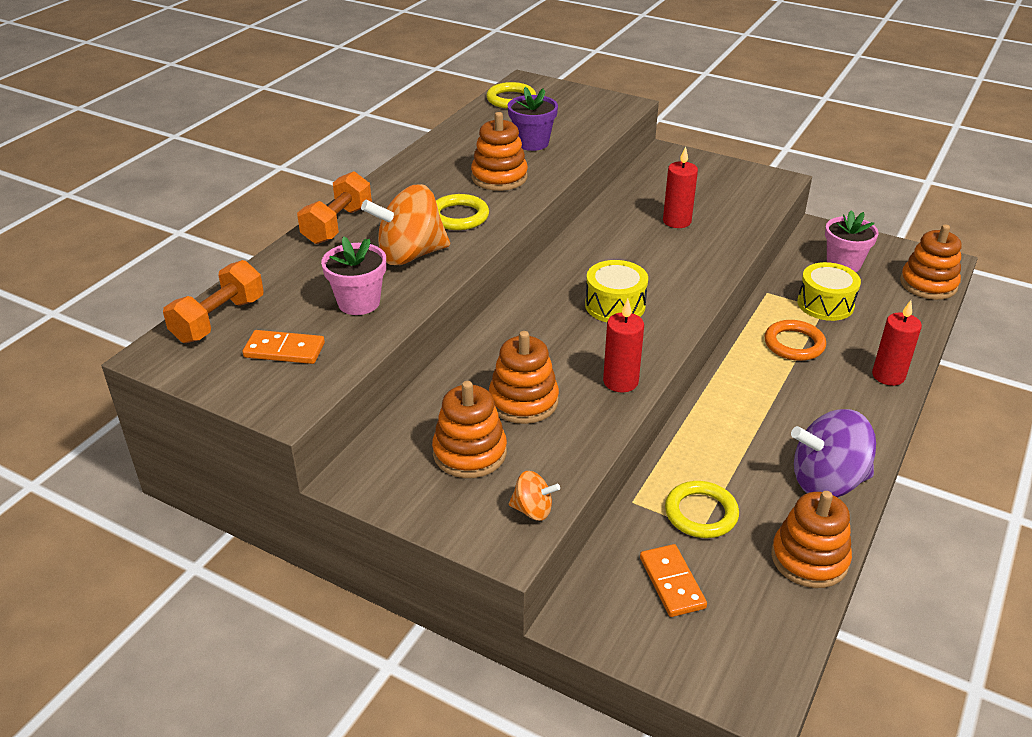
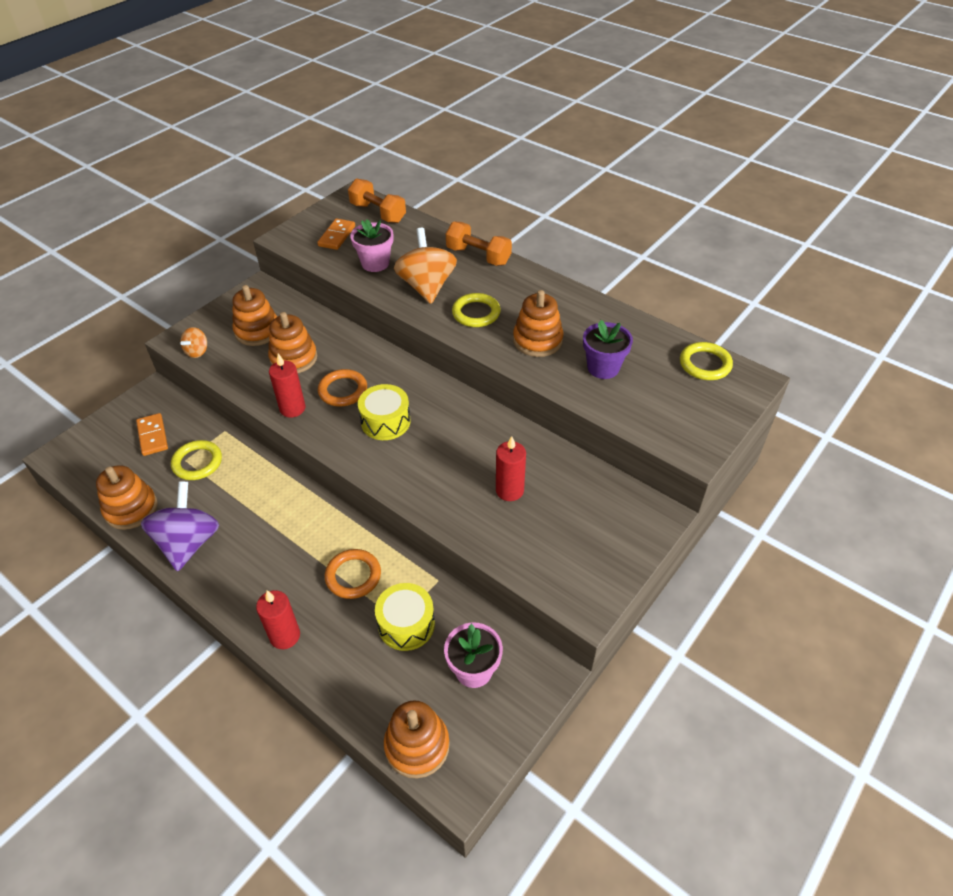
camera: 100 degrees right, 10 degrees up
orange domino [640,544,707,617] -> orange domino turned 75 degrees clockwise [136,413,168,456]
none -> orange ring [318,369,367,407]

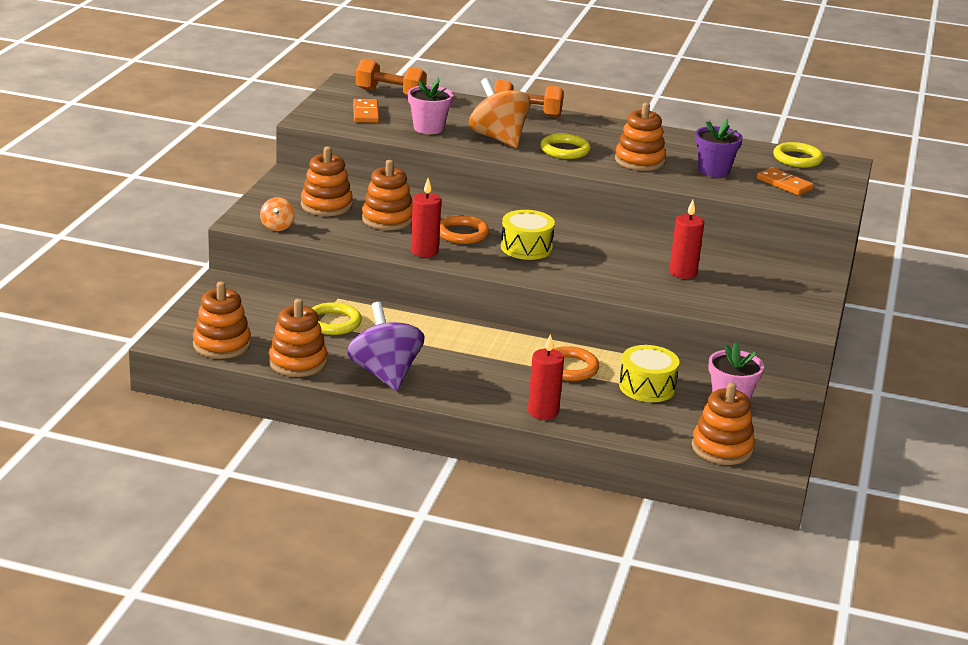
camera: 25 degrees left, 20 degrees down
orange domino [136,413,168,456] -> orange domino moved to [757,167,814,195]
none -> orange stacking toy [193,281,251,359]

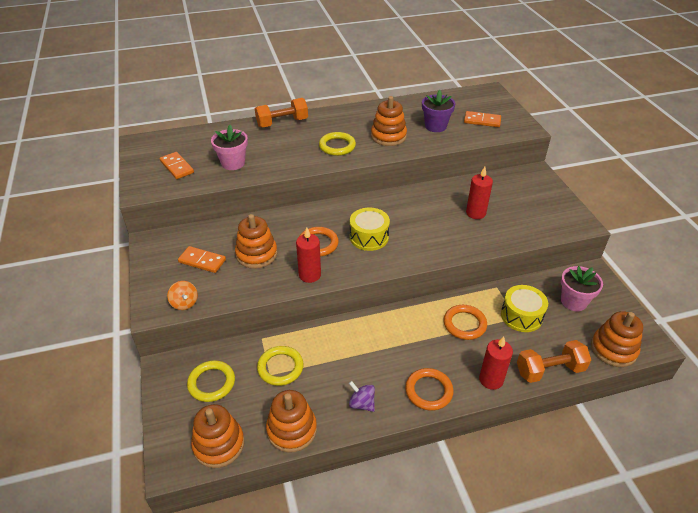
camera: 30 degrees left, 15 degrees up
orange stacking toy [301,146,353,216] -> orange domino [178,246,226,273]
purple spinning top [347,302,425,391] -> purple spinning top [349,381,375,412], size x0.49
orange dumbbell [356,59,427,96] -> orange dumbbell moved to [517,340,591,383]
orange spinning top [469,78,531,148] -> none
yellow ring [773,142,824,168] -> yellow ring moved to [187,360,235,402]
none -> orange ring [405,368,454,411]

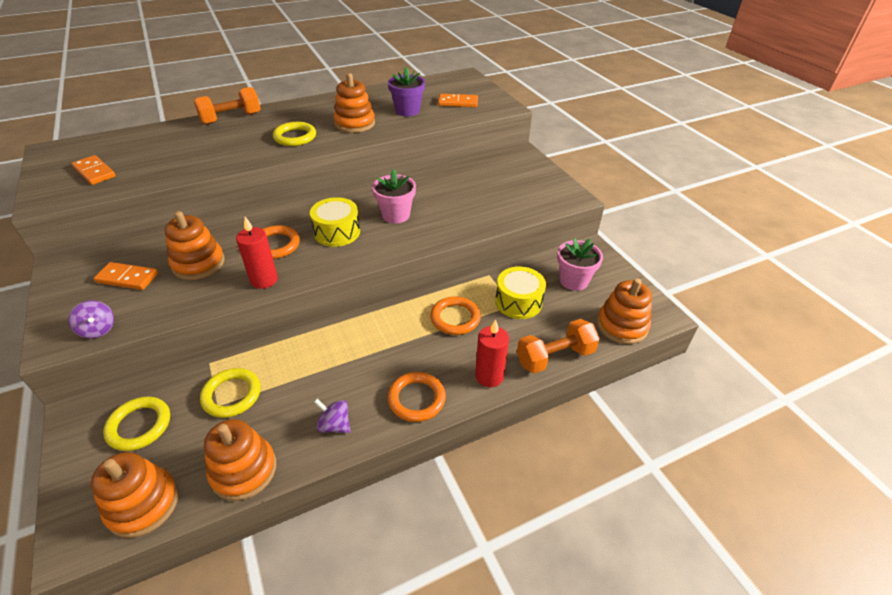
camera: 10 degrees left, 0 degrees up
orange spinning top [167,281,198,310] -> purple spinning top [68,300,114,338]
pink flower pot [211,125,248,170] -> pink flower pot moved to [372,169,416,224]
red candle [466,167,493,219] -> none

